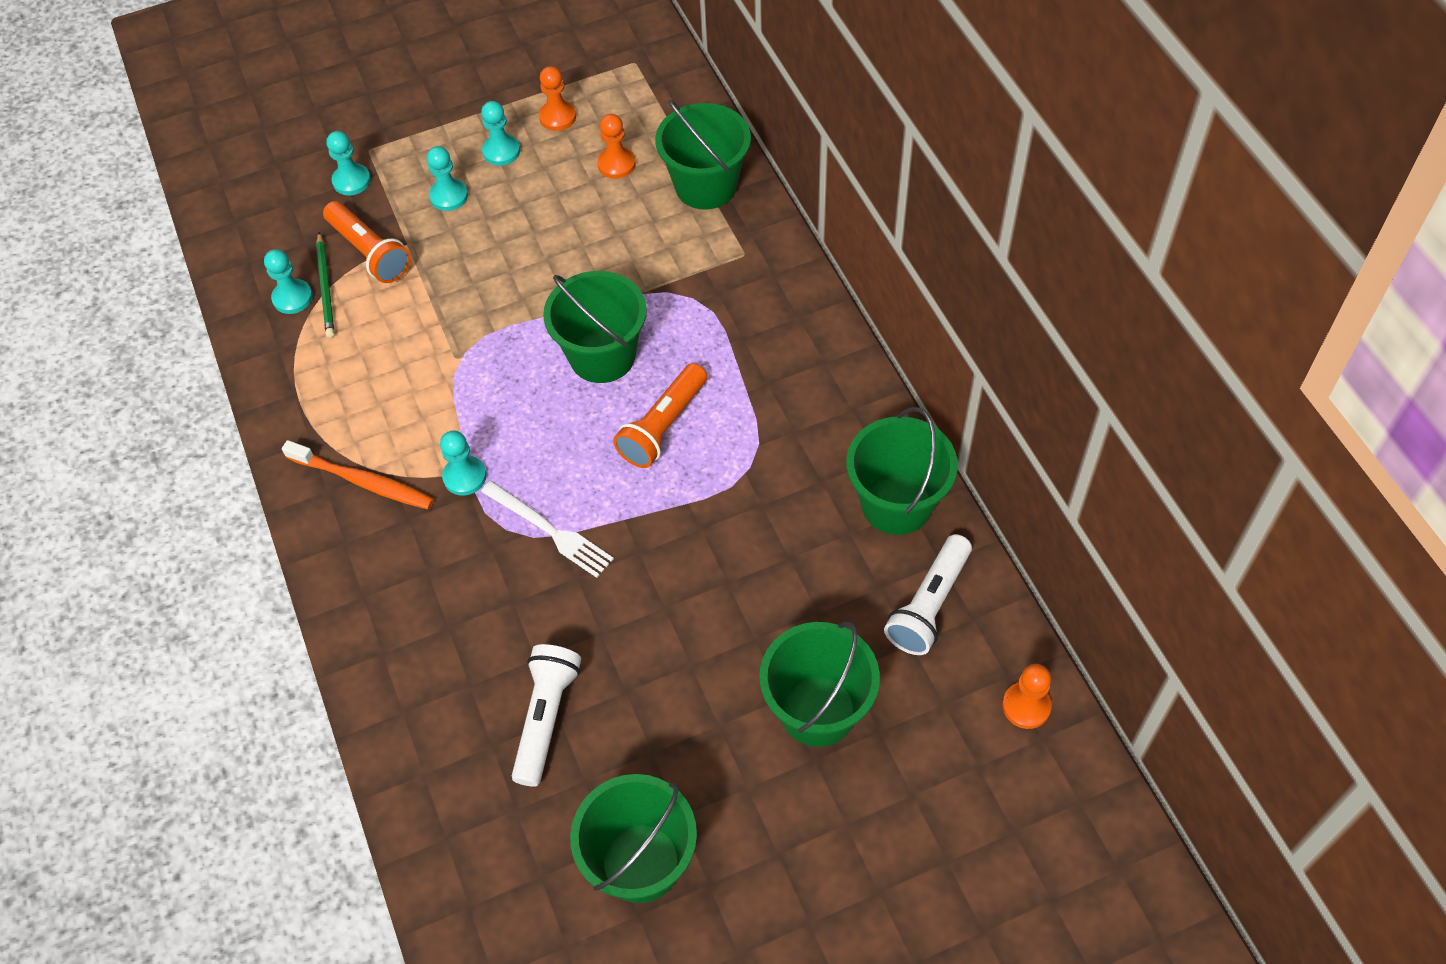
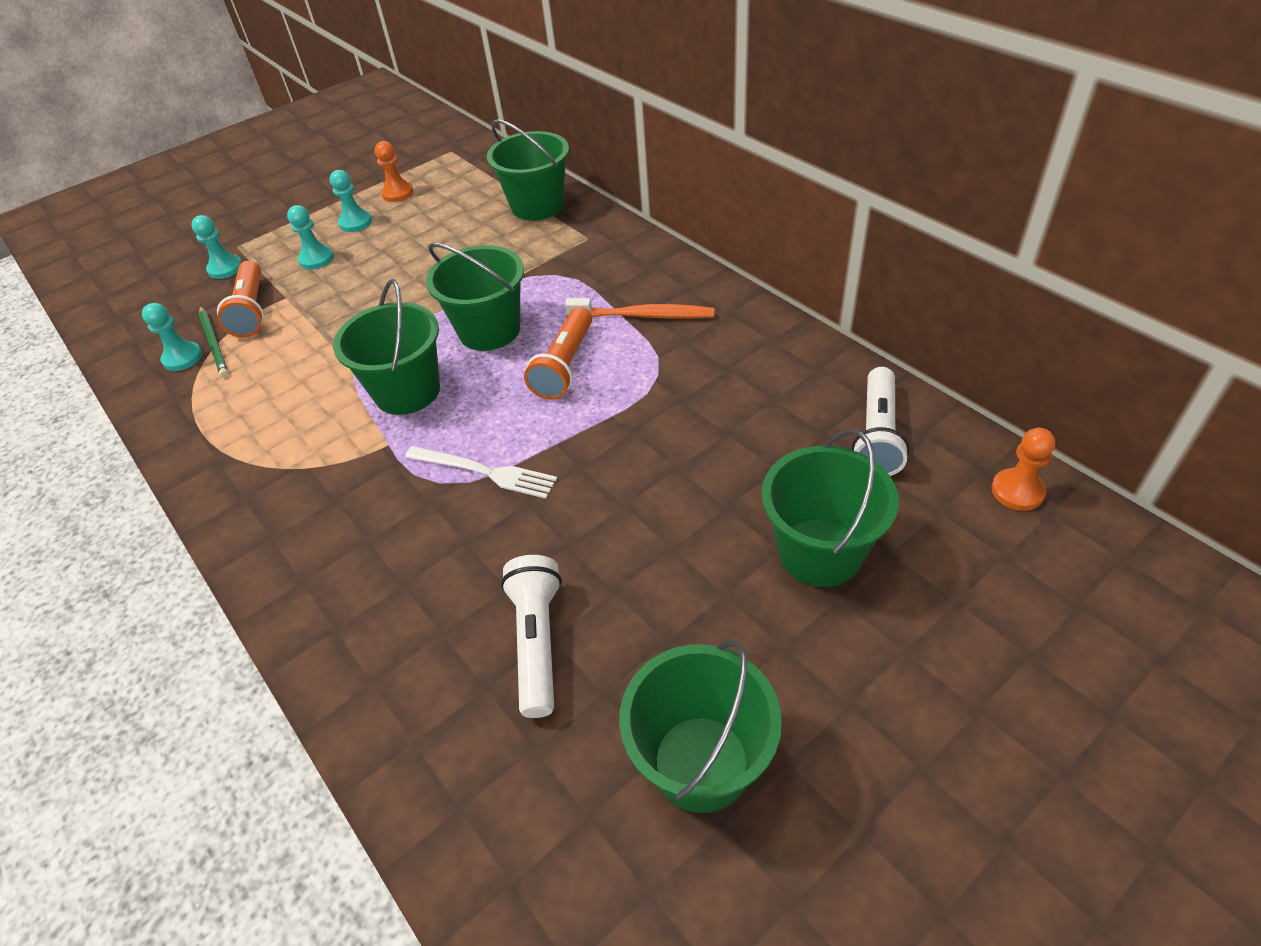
camera: 15 degrees left, 10 degrees down
orange toothbrush [282,440,434,510] -> orange toothbrush moved to [565,298,715,319]
orange flashlight [323,201,411,283] -> orange flashlight turned 45 degrees clockwise [217,261,264,338]
turquoise pawn [440,431,486,495] -> none
orange pawn [597,114,635,179] -> none
green bucket [846,407,958,535] -> green bucket moved to [333,279,440,415]

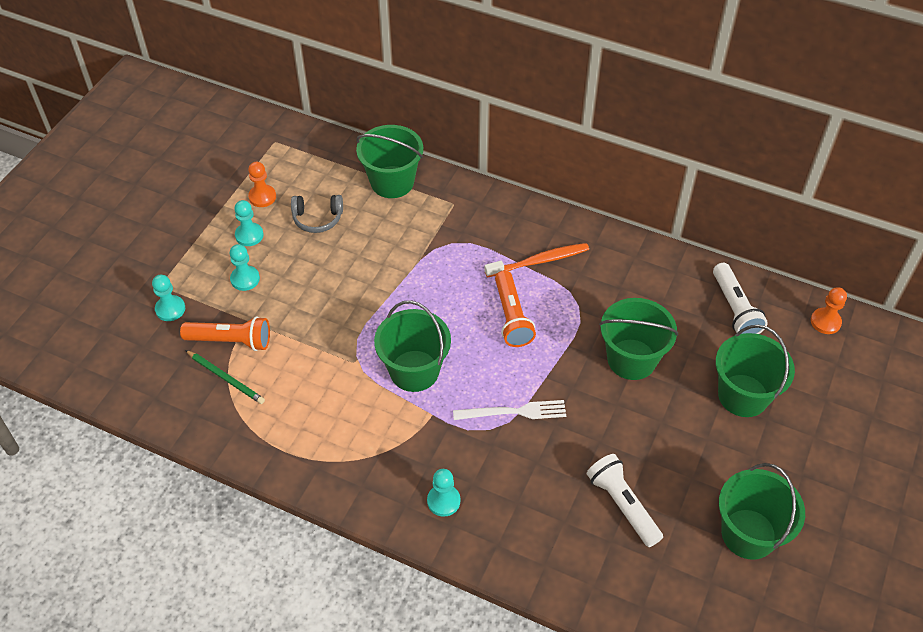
camera: 30 degrees left, 5 degrees up
turquoise pawn [142,303,202,371] -> turquoise pawn moved to [427,469,460,517]
orange flashlight [217,261,264,338] -> orange flashlight turned 45 degrees counterclockwise [180,316,270,351]
green bucket [426,243,524,351] -> green bucket moved to [599,298,678,380]
none -> grey headphones [291,195,343,233]

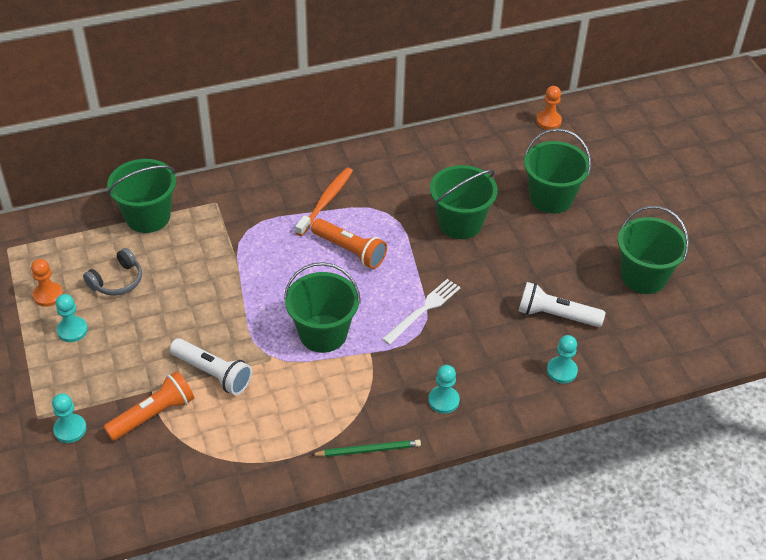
camera: 45 degrees left, 5 degrees down
green pencil [185,350,265,404] -> green pencil moved to [311,440,421,457]
turquoise pawn [230,244,260,291] -> turquoise pawn moved to [547,335,578,383]
white flashlight [713,263,768,334] -> white flashlight moved to [170,338,252,395]

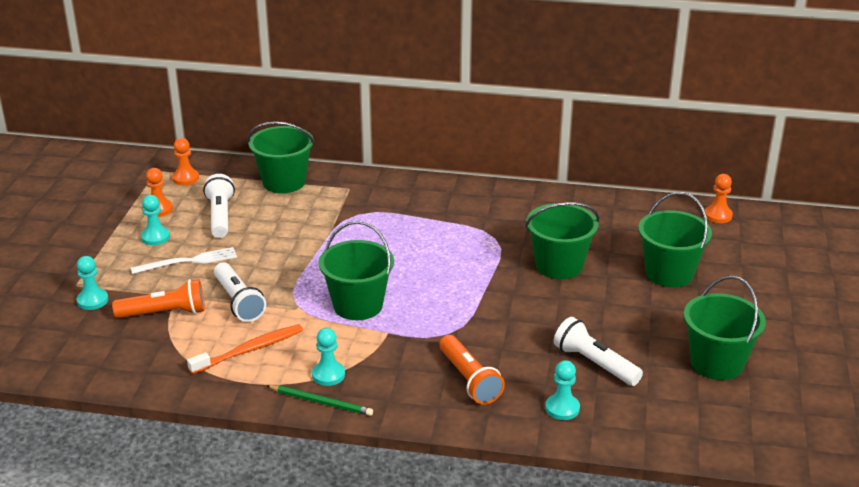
camera: 30 degrees right, 15 degrees down
grey headphones [83,248,142,296] -> white flashlight [203,174,235,238]
orange toothbrush [295,167,353,236] -> orange toothbrush moved to [187,324,303,374]
orange flashlight [311,218,387,269] -> orange flashlight moved to [439,335,505,405]
white fork [382,279,461,345] -> white fork moved to [131,247,237,274]
turquoise pawn [428,365,460,414] -> turquoise pawn moved to [312,328,345,386]
none -> orange pawn [172,138,199,185]

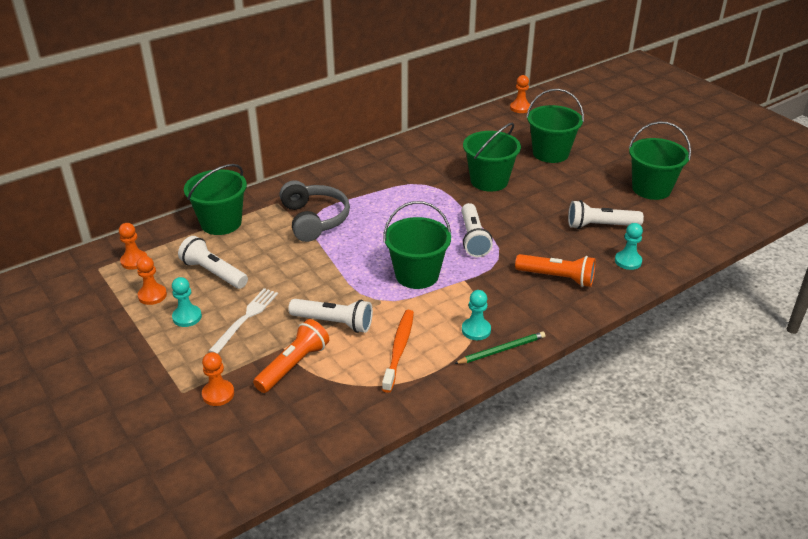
camera: 45 degrees left, 5 degrees up
turquoise pawn [77,256,108,310] -> orange pawn [202,352,234,406]
none -> grey headphones [280,180,350,242]
none -> white flashlight [461,203,493,257]

